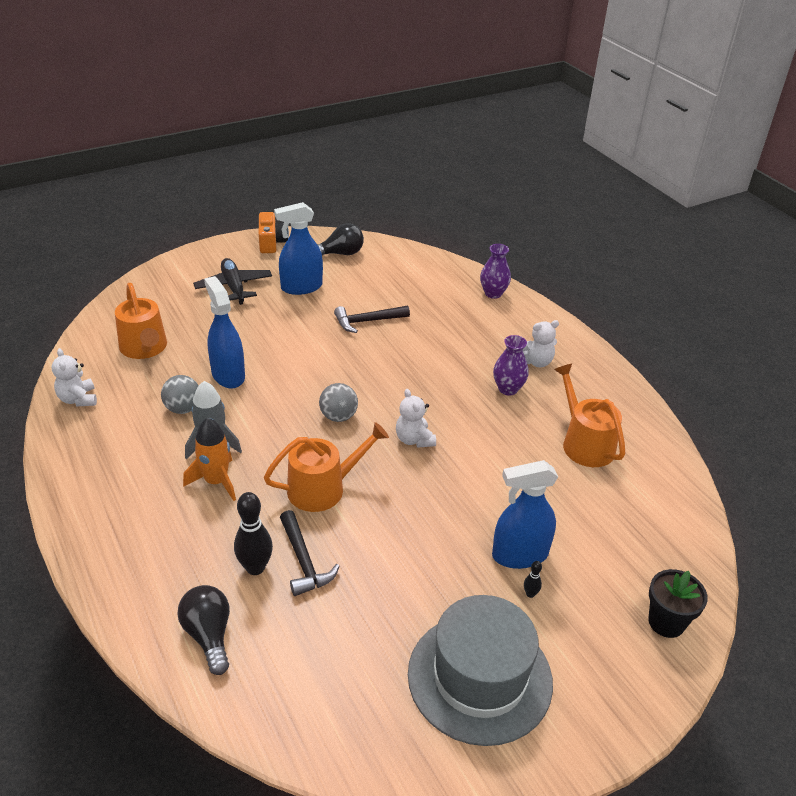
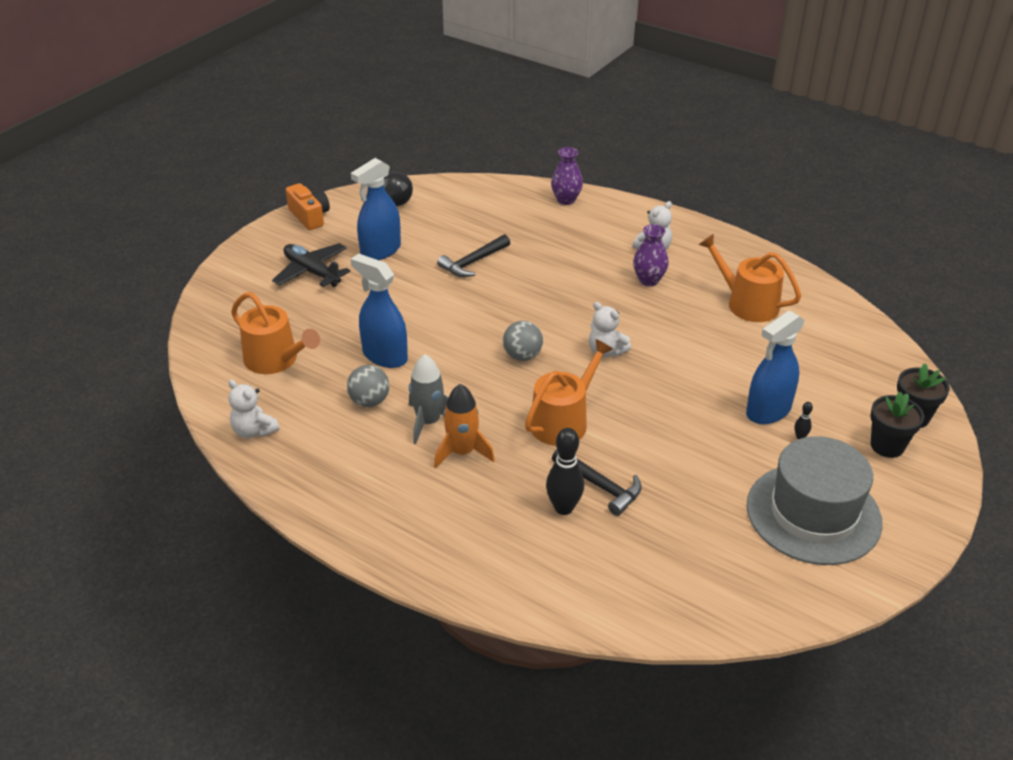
camera: 25 degrees left, 0 degrees up
black light bulb [177,585,230,675] -> none
none -> black flower pot [870,392,924,458]

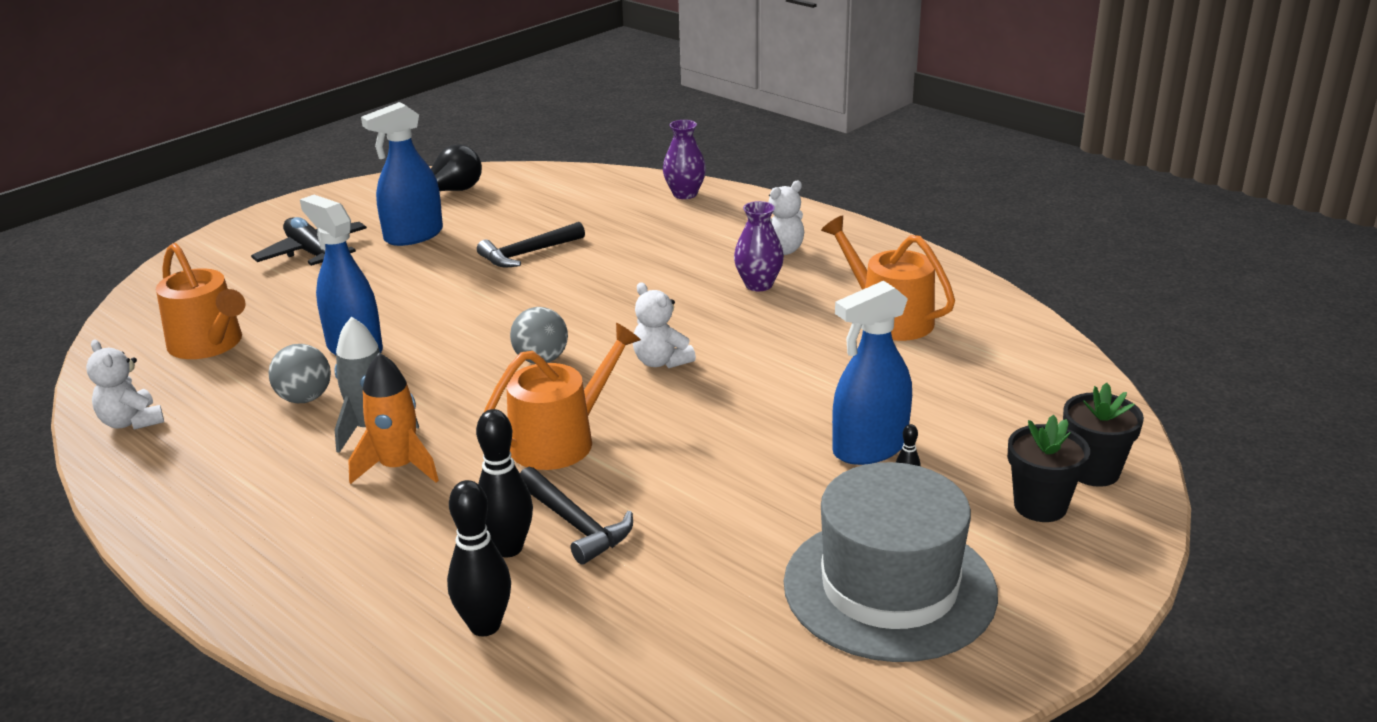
camera: 10 degrees right, 10 degrees down
orange camera [286,183,330,230] -> none
none -> black bowling pin [447,480,511,636]

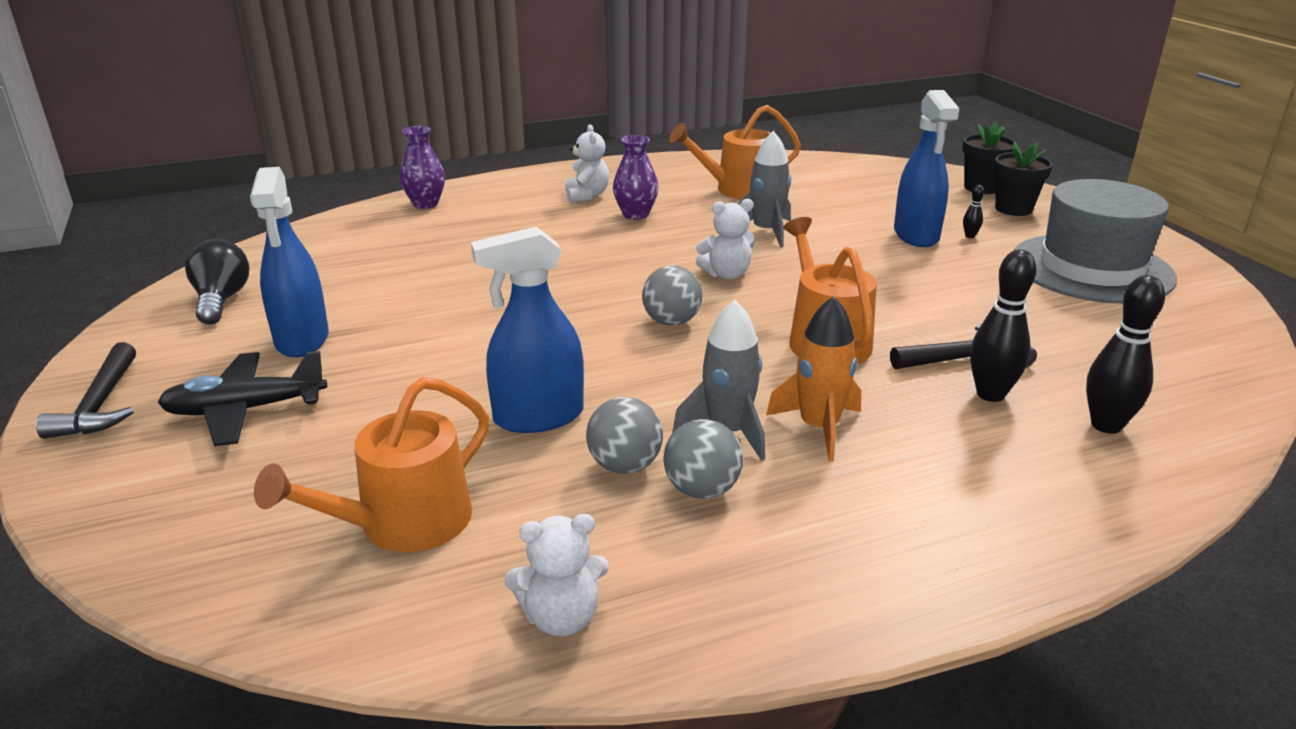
camera: 65 degrees left, 0 degrees up
orange watering can [156,243,246,359] -> orange watering can turned 150 degrees clockwise [254,377,489,552]
black hammer [477,222,585,267] -> black hammer moved to [36,342,136,439]
none -> grey ball [663,419,743,499]
none -> grey rocket [738,131,791,247]

